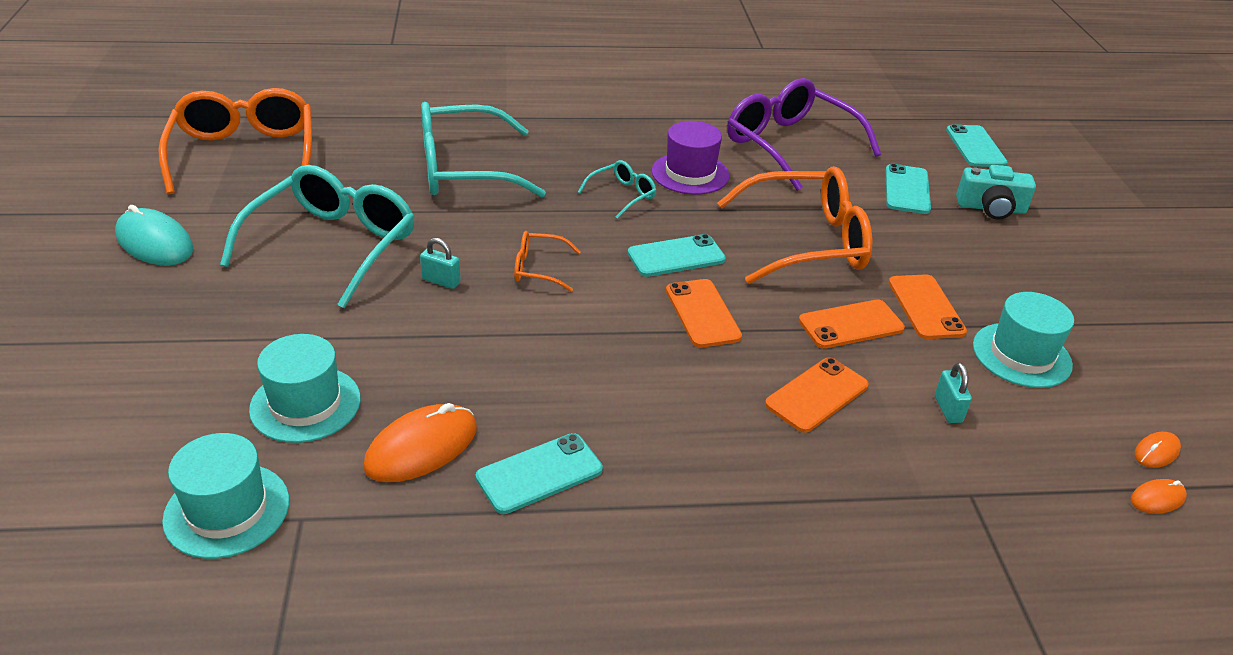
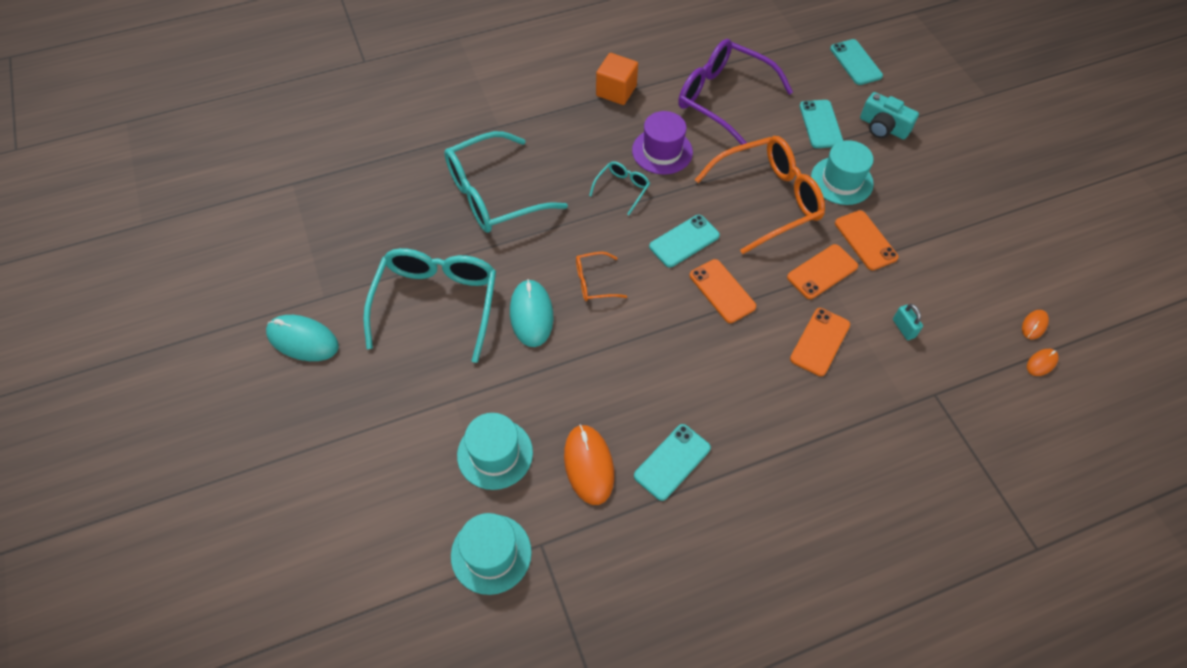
camera: 15 degrees left, 20 degrees up
orange glasses [158,88,312,194] -> none
orange mouse [363,403,477,482] -> orange mouse turned 45 degrees counterclockwise [564,425,614,505]
turquoise padlock [420,238,461,289] -> turquoise mouse [510,279,553,347]
turquoise camera [956,165,1036,219] -> turquoise camera turned 45 degrees clockwise [860,92,919,140]
turquoise hat [973,292,1074,388] -> turquoise hat moved to [811,140,874,205]
none -> orange cube [596,53,638,105]

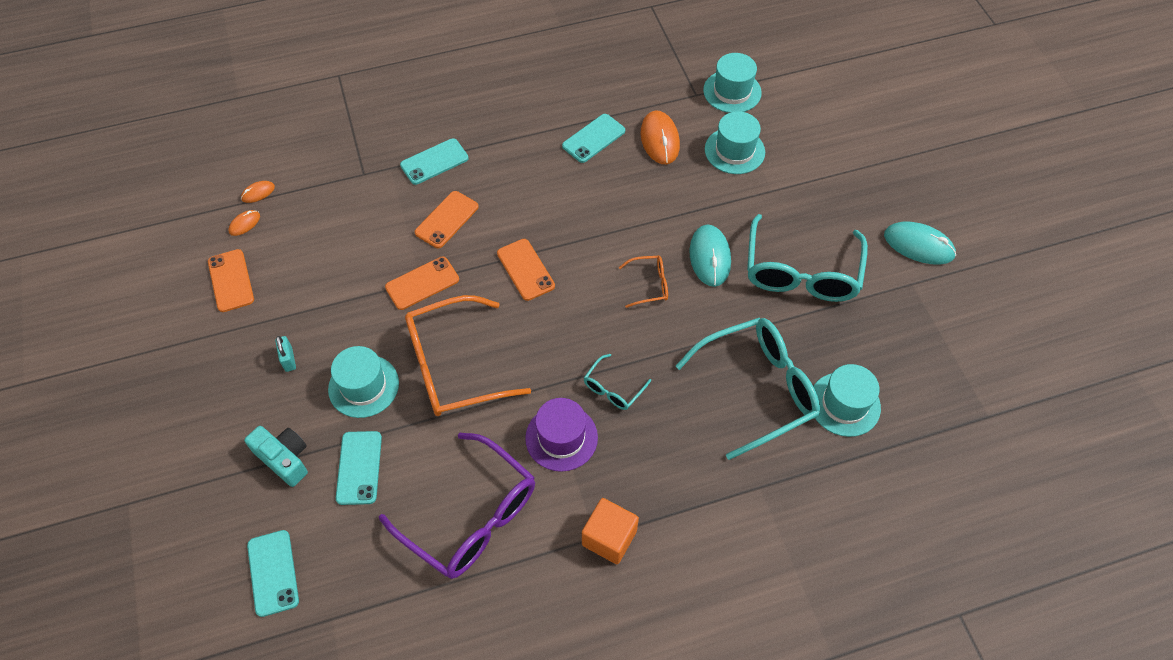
camera: 175 degrees left, 0 degrees up
turquoise phone [649,215,720,268] -> turquoise phone moved to [400,138,468,185]
orange phone [835,210,898,270] -> orange phone moved to [208,249,254,312]
turquoise padlock [893,304,923,340] -> turquoise padlock moved to [275,336,296,372]
none -> turquoise hat [813,364,881,437]

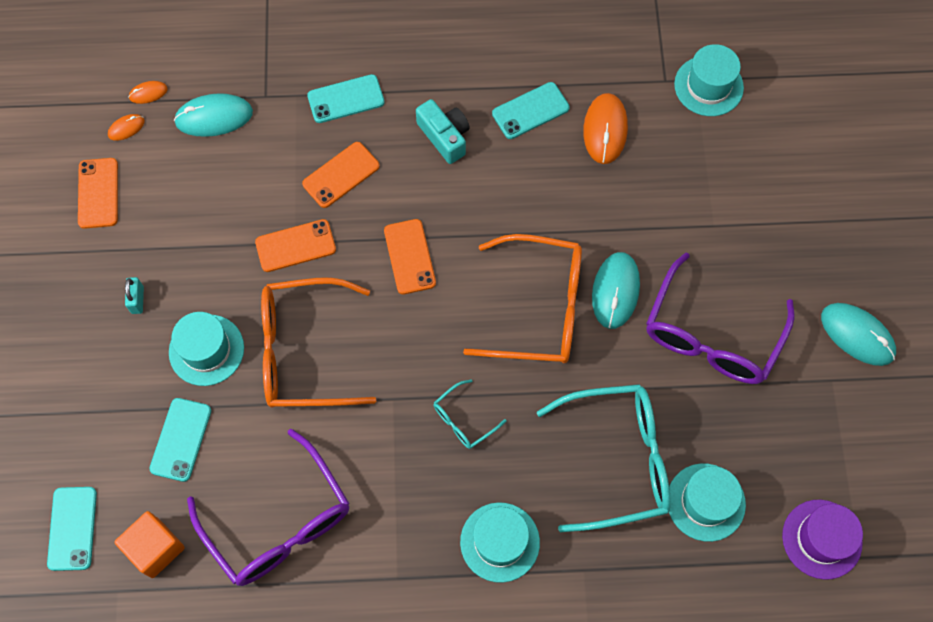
camera: 15 degrees right, 10 degrees up
turquoise camera [244,426,308,487] -> turquoise camera moved to [416,99,470,164]
purple hat [525,398,598,472] -> purple hat moved to [782,500,863,580]
orange cube [582,498,639,564] -> orange cube moved to [115,511,185,578]
orange glasses [619,256,668,308] -> orange glasses [463,234,582,363], size x2.17
turquoise hat [705,111,765,174] -> turquoise hat moved to [460,502,540,583]
turquoise glasses [747,214,868,302] -> purple glasses [646,252,794,384]
none -> turquoise mouse [174,93,253,137]

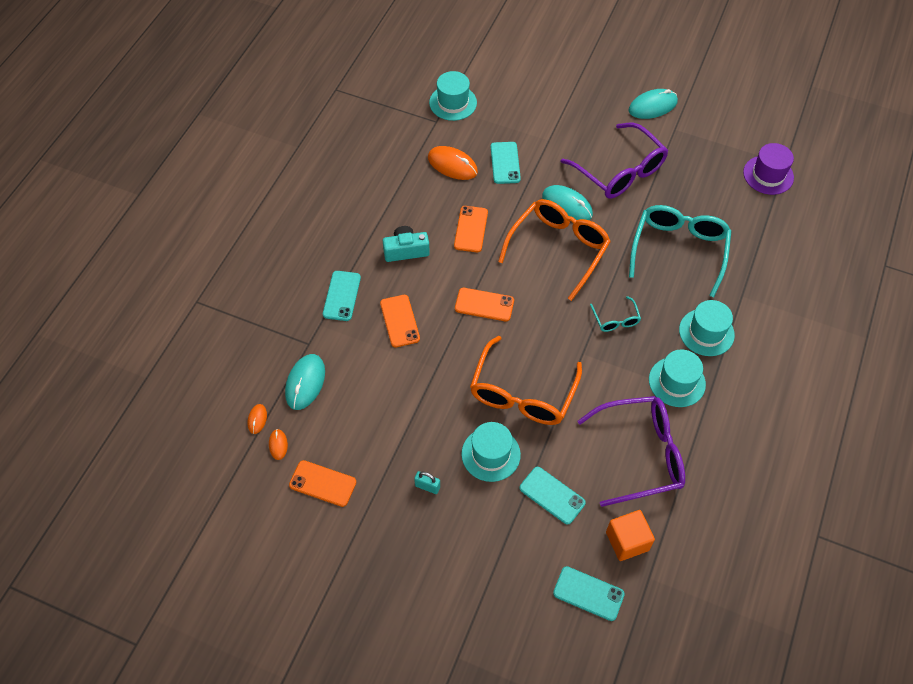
camera: 65 degrees left, 10 degrees down
orange phone [255,219,336,272] -> orange phone moved to [454,206,488,252]
turquoise phone [492,82,570,139] -> turquoise phone moved to [491,142,521,184]
turquoise hat [669,463,746,542] -> turquoise hat moved to [649,349,706,407]

